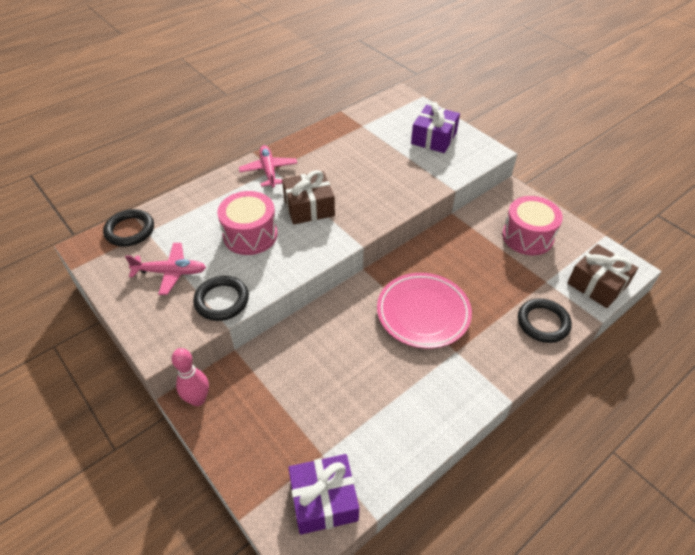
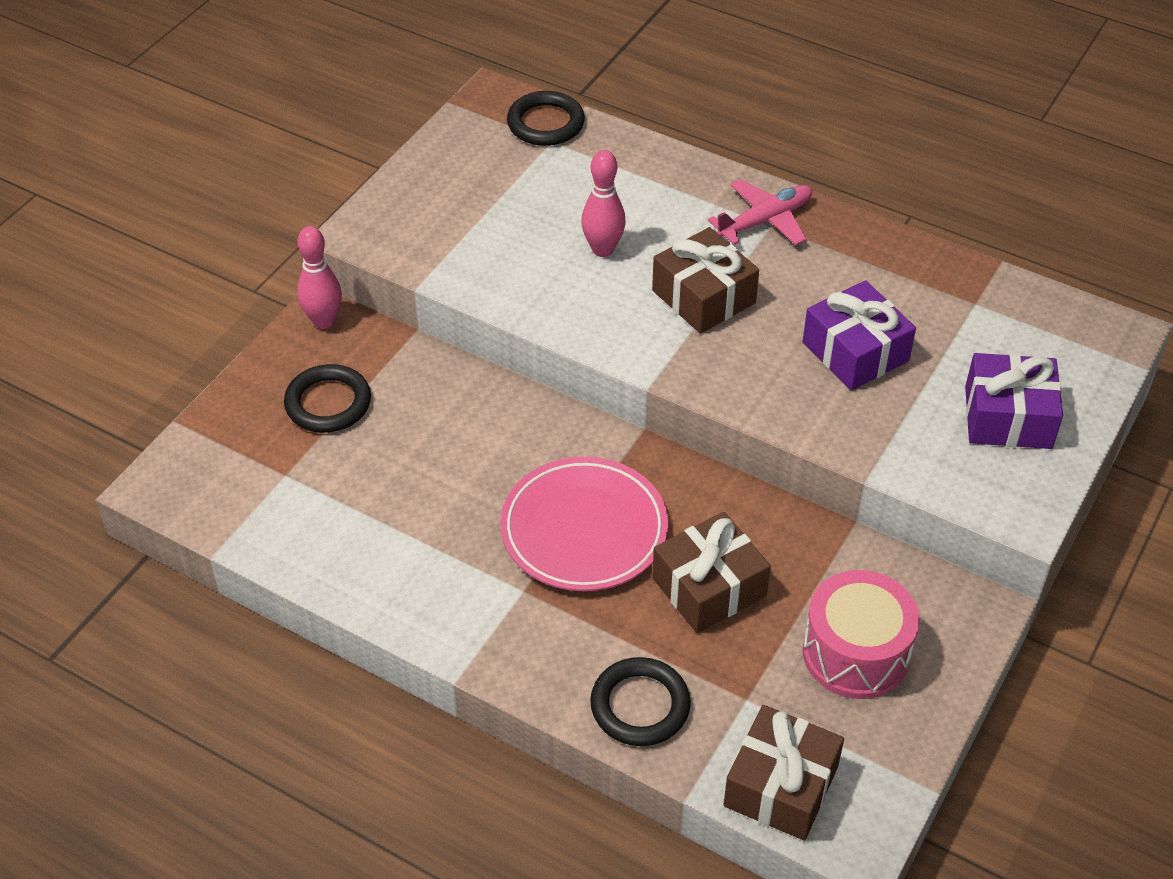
camera: 70 degrees right, 0 degrees up
pink plane [125,243,206,295] -> none
black ring [193,276,249,321] -> black ring moved to [284,364,371,433]
pink drum [217,191,278,255] -> pink bowling pin [581,150,626,257]
purple gift [288,454,359,535] -> purple gift moved to [803,280,916,390]
none -> brown gift [652,512,771,633]

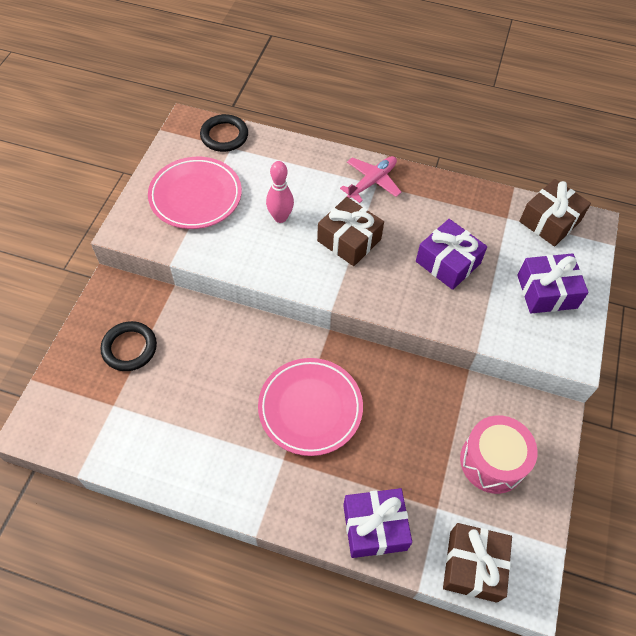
camera: 15 degrees left, 10 degrees up
pink bowling pin [297,226,342,329] -> none
black ring [590,657,691,746] -> purple gift [343,488,412,558]
brown gift [652,512,771,633] -> brown gift moved to [519,179,591,246]
none -> pink plate [148,157,242,229]

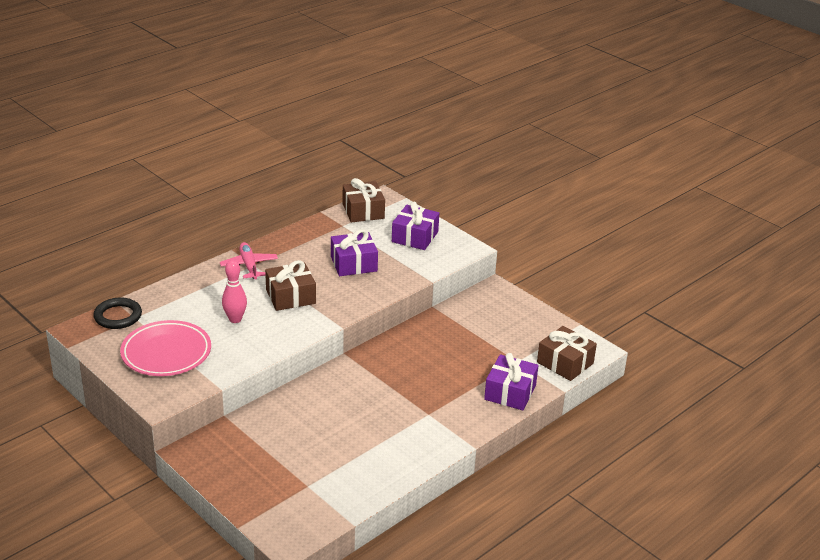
camera: 60 degrees left, 25 degrees down
black ring [101,321,157,371] -> none
pink plate [258,358,363,456] -> none
pink drum [460,415,538,494] -> none

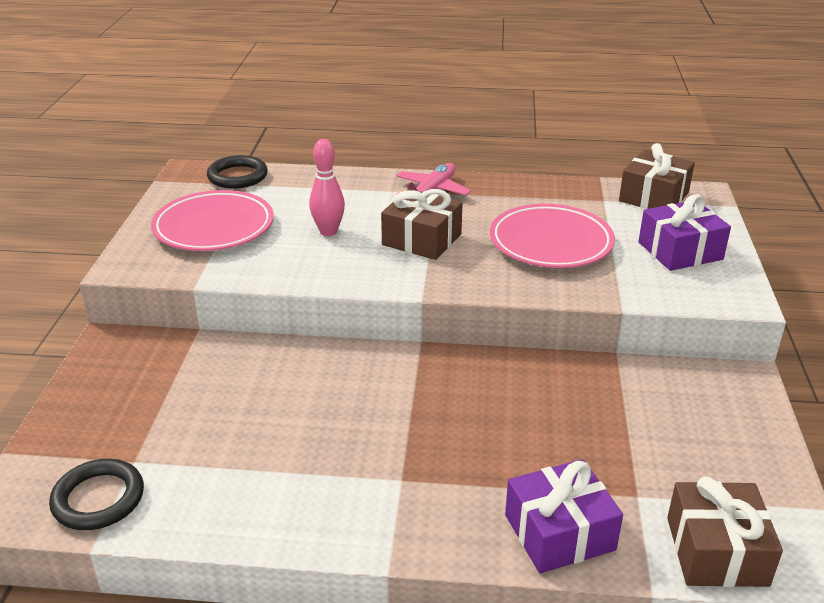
camera: 50 degrees right, 0 degrees up
purple gift [331,229,378,276] -> pink plate [490,204,615,268]
none -> black ring [49,459,144,530]

